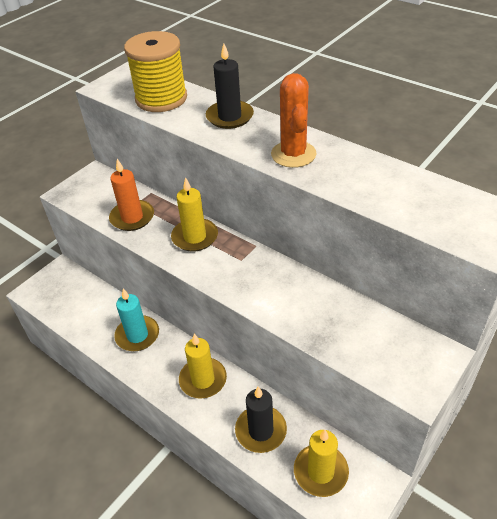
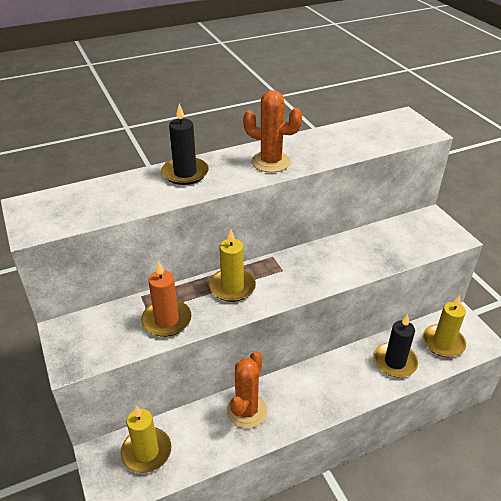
camera: 65 degrees left, 5 degrees down
turquoise candle [114,289,159,351] -> orange cactus [227,351,267,429]
yellow spool [124,31,187,112] -> none
yellow candle [179,334,227,399] -> yellow candle moved to [121,405,171,473]

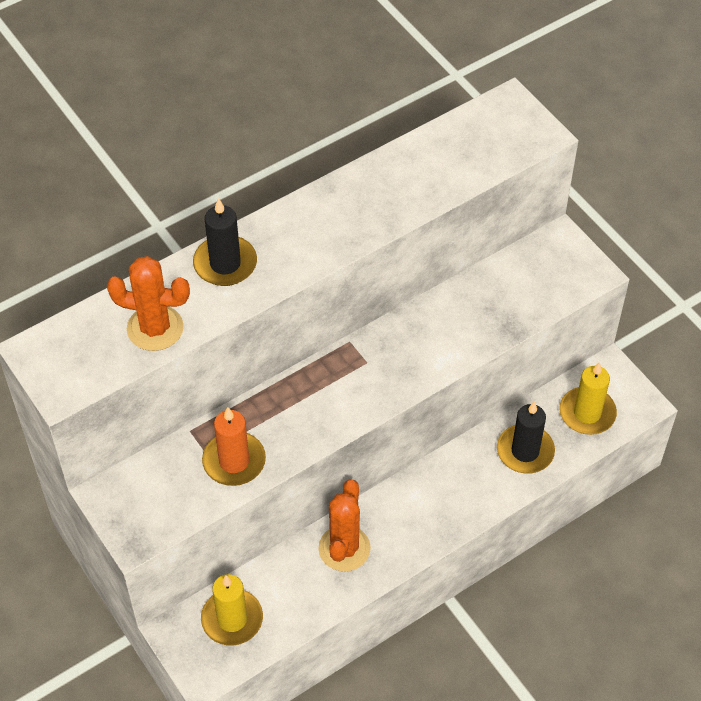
camera: 10 degrees left, 15 degrees up
yellow candle [209,229,256,302] -> none
orange cactus [243,90,302,172] -> orange cactus moved to [107,256,190,351]

